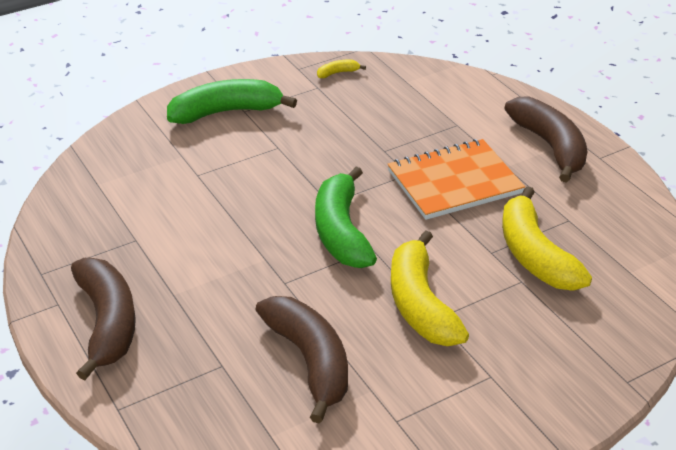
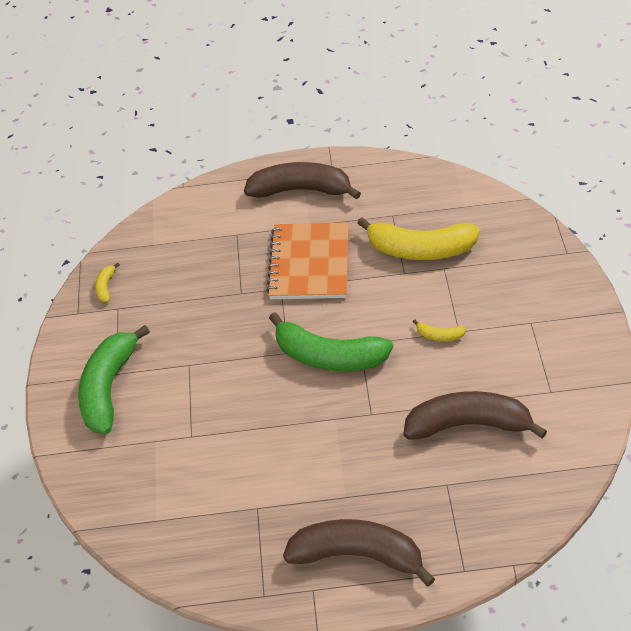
camera: 60 degrees left, 10 degrees up
yellow banana [391,230,469,346] -> yellow banana [413,319,466,341], size x0.41

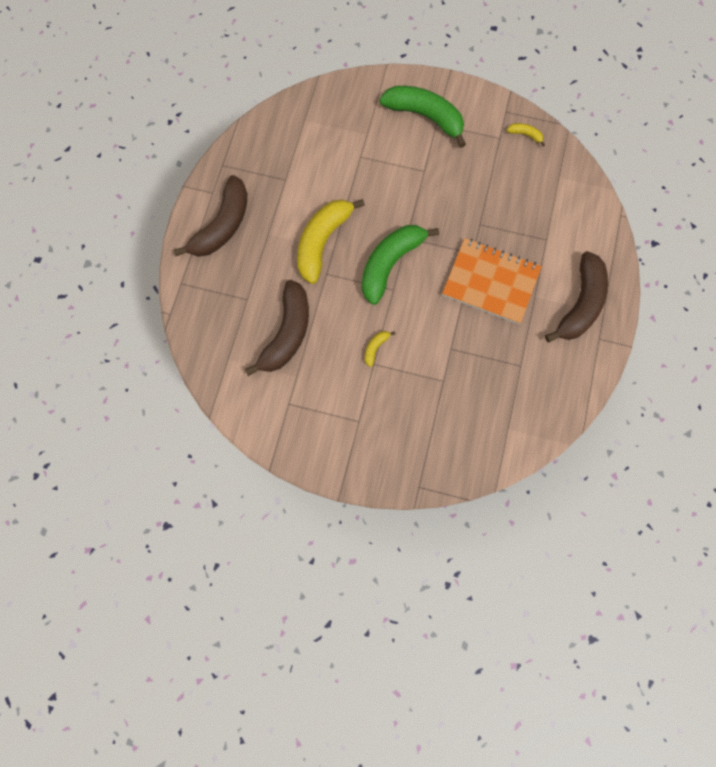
camera: 105 degrees right, 25 degrees up
yellow banana [357,217,480,260] -> yellow banana moved to [297,199,365,284]

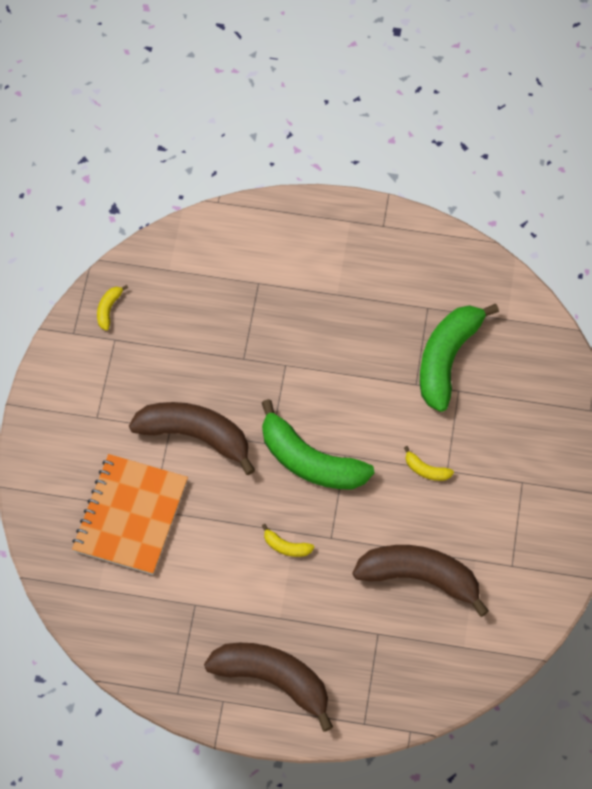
camera: 95 degrees left, 10 degrees down
yellow banana [297,199,365,284] -> yellow banana [262,524,314,557], size x0.41
green banana [380,86,466,148] -> green banana moved to [420,304,499,412]
orange notebook [442,238,542,324] -> orange notebook moved to [72,454,188,575]
brown banana [545,251,608,342] -> brown banana moved to [129,402,255,475]

